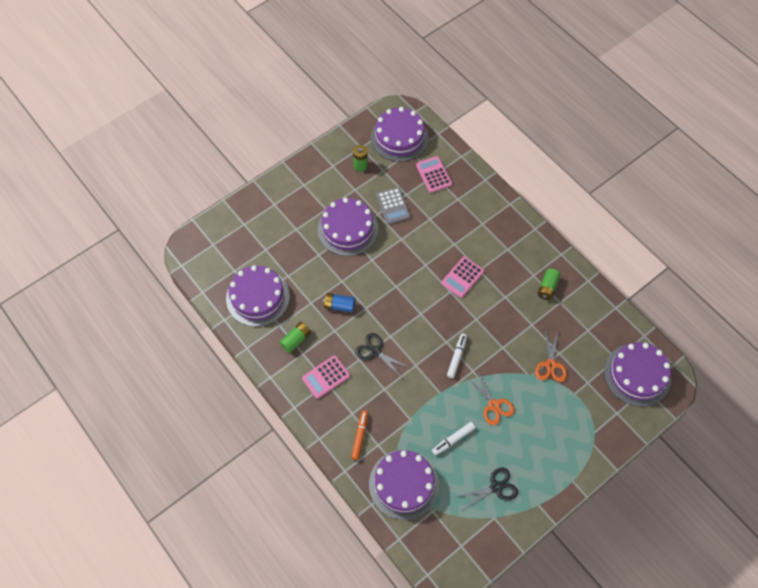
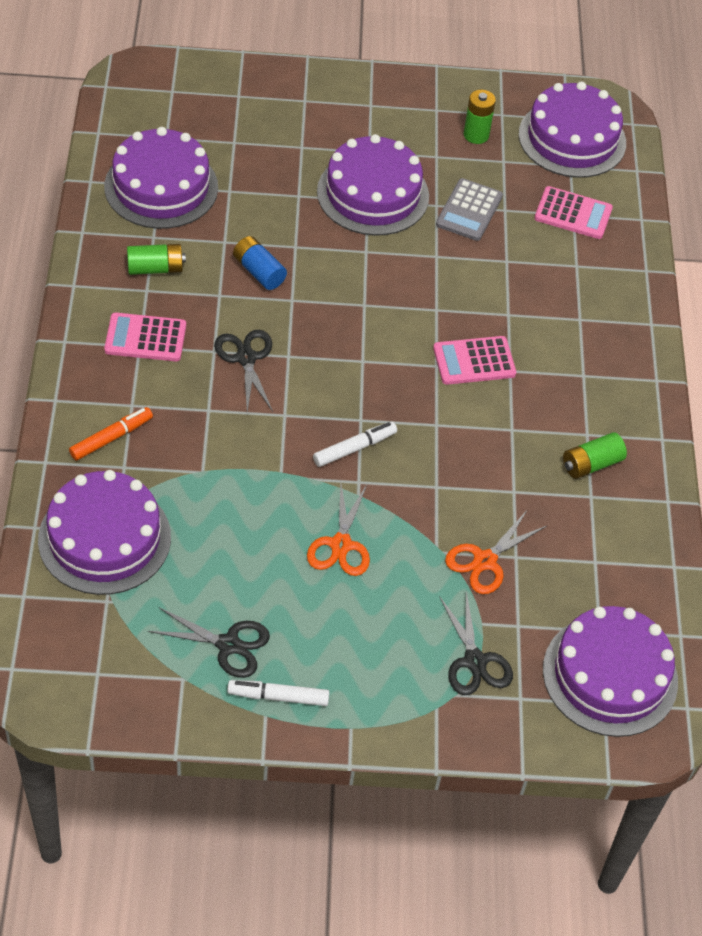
camera: 35 degrees right, 10 degrees down
pink calculator [416,156,452,193] -> pink calculator turned 90 degrees clockwise [534,186,613,239]
white marker [432,422,475,455] -> white marker moved to [227,680,330,706]
none -> black scissors [439,592,513,695]

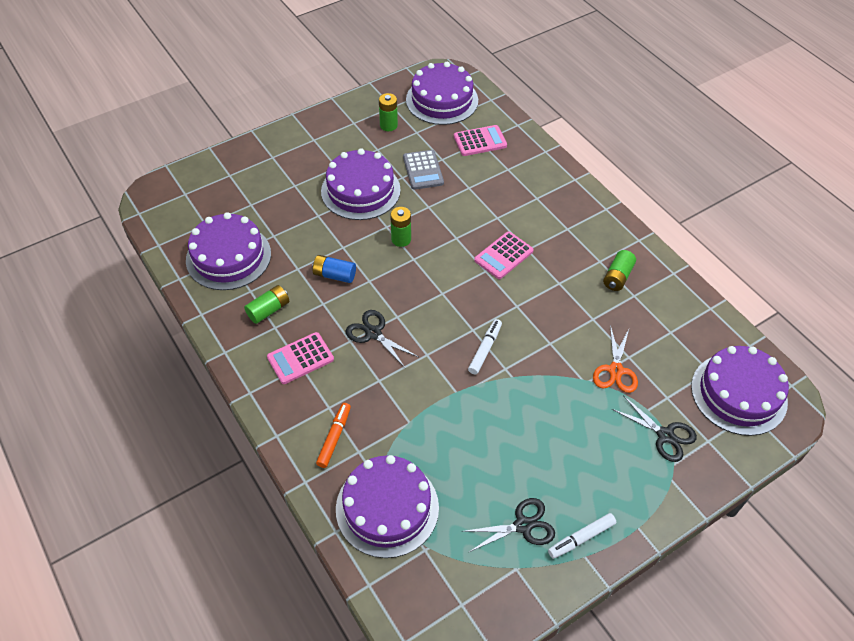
camera: 30 degrees left, 0 degrees up
orange scissors [307,483,370,576] -> none
none -> green battery [390,207,411,247]

